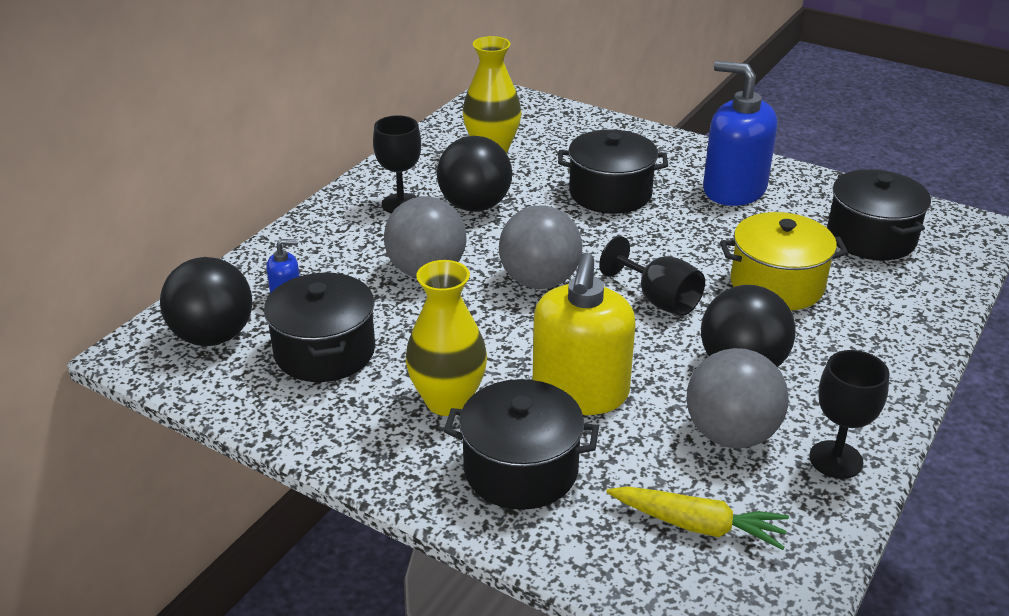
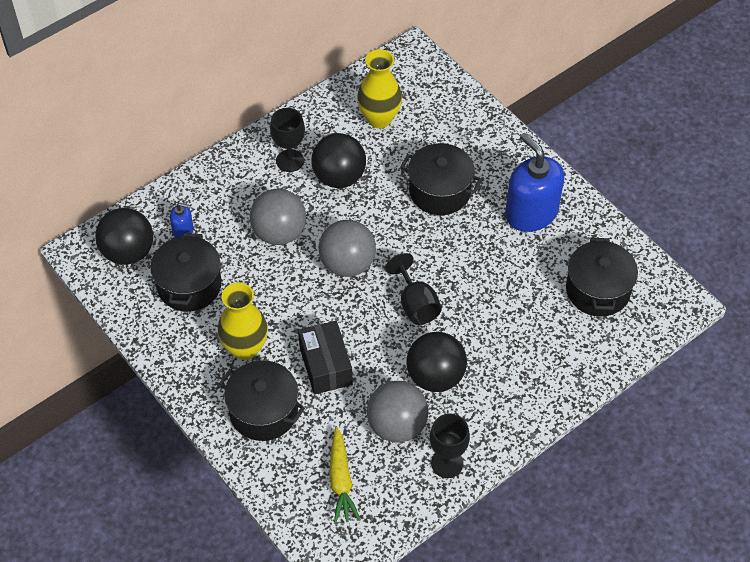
camera: 20 degrees right, 20 degrees up
yellow soap dispenser [533,253,635,415] -> black box [298,321,352,394]
yellow carrot [606,486,789,550] -> yellow carrot turned 45 degrees clockwise [329,427,361,524]
yellow pot [720,212,848,311] -> none

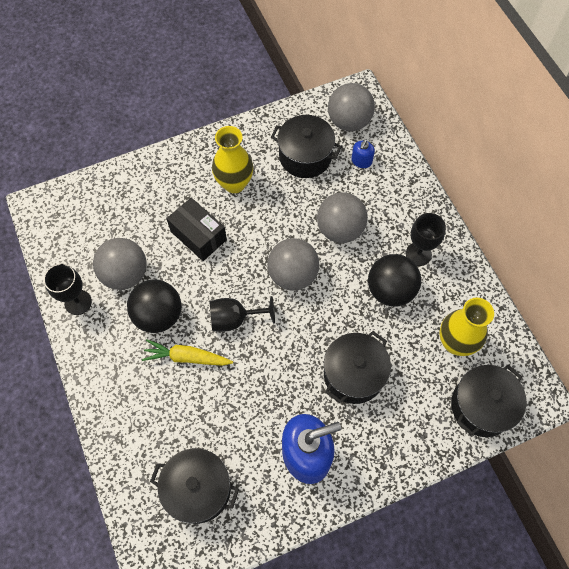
camera: 105 degrees right, 10 degrees up
black ball [96,208,153,265] -> grey ball [328,83,375,131]
black pot [219,360,305,441] -> black pot moved to [451,365,526,437]
black box [298,321,352,394] -> black box turned 45 degrees clockwise [167,198,227,261]
yellow carrot [329,427,361,524] -> yellow carrot moved to [142,339,233,366]

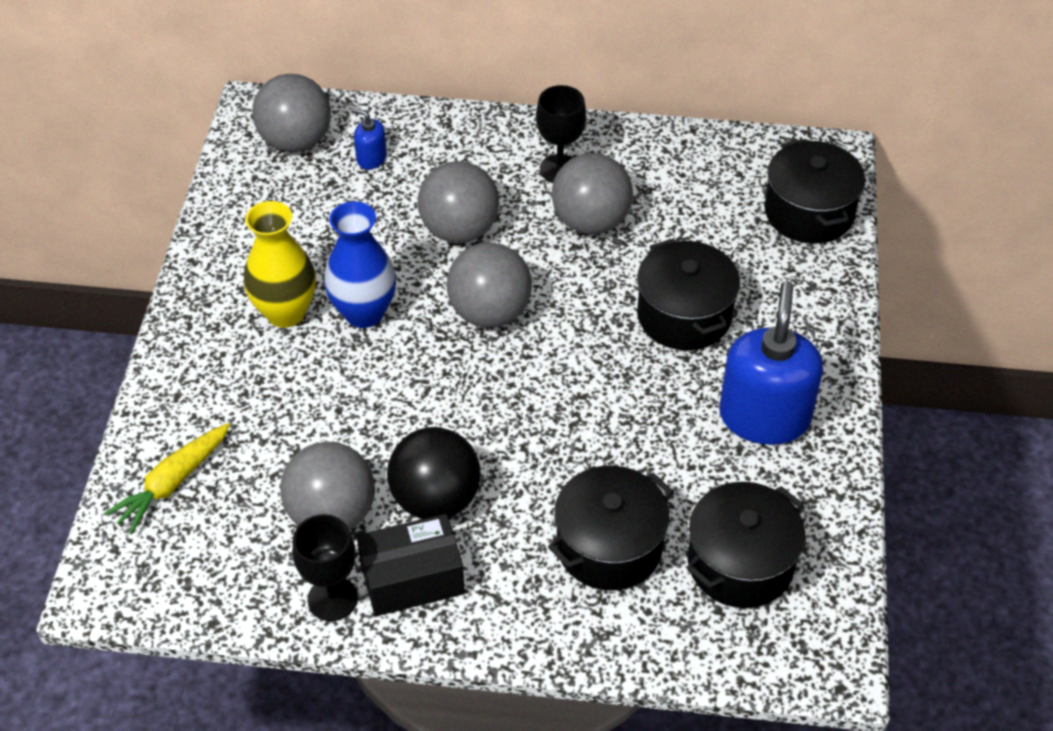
camera: 60 degrees left, 15 degrees down
yellow carrot [142,339,233,366] -> yellow carrot moved to [104,423,230,534]
black box [167,198,227,261] -> black box moved to [357,514,465,616]
black goblet [209,296,275,332] -> none
black pot [271,115,342,178] -> black pot moved to [548,466,673,590]
blue soap dispenser [351,139,375,168] -> blue soap dispenser turned 150 degrees clockwise [351,108,387,169]
black ball [368,254,421,307] -> grey ball [552,153,633,235]
yellow vase [440,298,494,356] -> none
none -> blue vase [324,201,396,328]

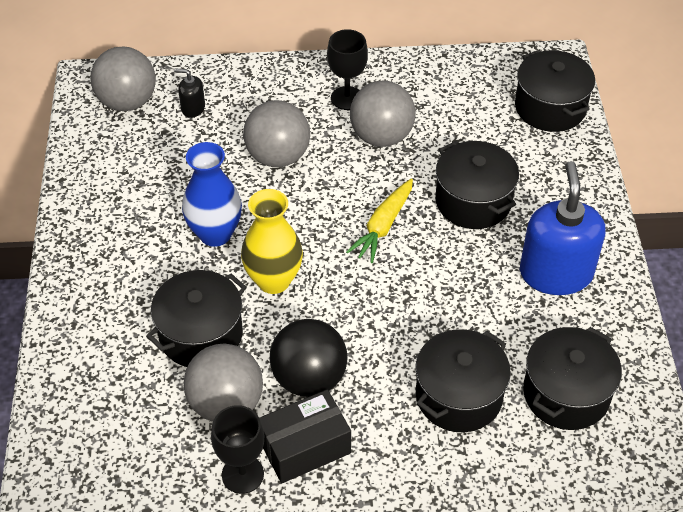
camera: 10 degrees left, 0 degrees up
yellow carrot [104,423,230,534] -> yellow carrot moved to [346,179,413,263]
yellow vase [244,201,316,328] -> yellow vase moved to [241,189,303,294]
blue soap dispenser [351,108,387,169] -> black soap dispenser [174,69,205,118]
grey ball [447,242,532,328] -> none
none -> black pot [146,270,247,367]

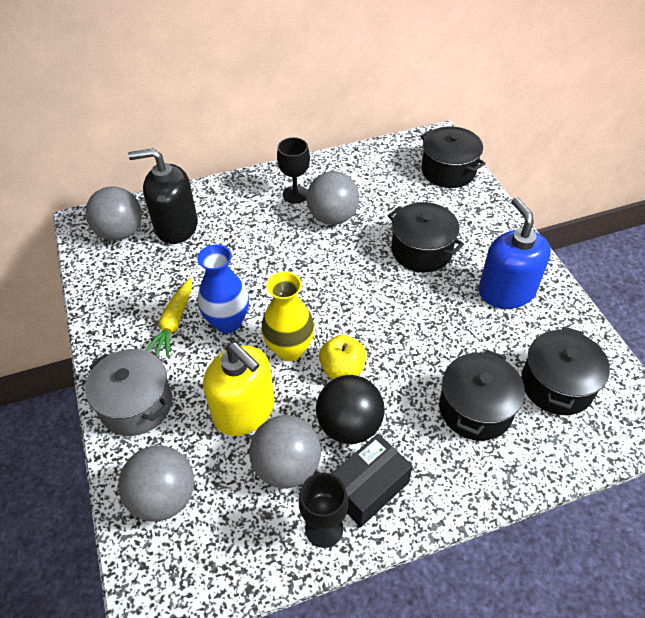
camera: 15 degrees left, 0 degrees up
black pot [146,270,247,367] -> yellow soap dispenser [203,343,275,436]
black soap dispenser [174,69,205,118] -> black soap dispenser [128,148,198,244], size x2.26
grey ball [243,100,310,167] -> grey ball moved to [118,445,194,522]
yellow carrot [346,179,413,263] -> yellow carrot moved to [145,278,192,357]
none -> grey pot [85,349,172,436]
none -> yellow apple [319,335,366,379]

